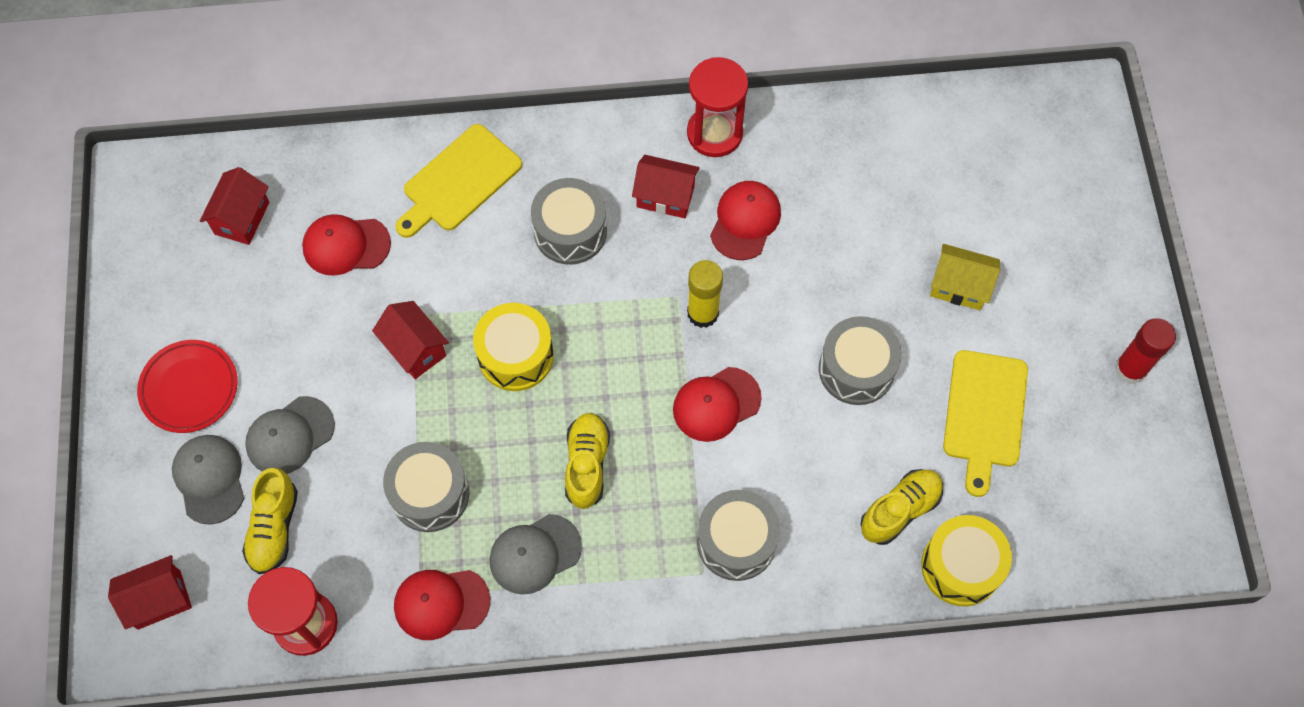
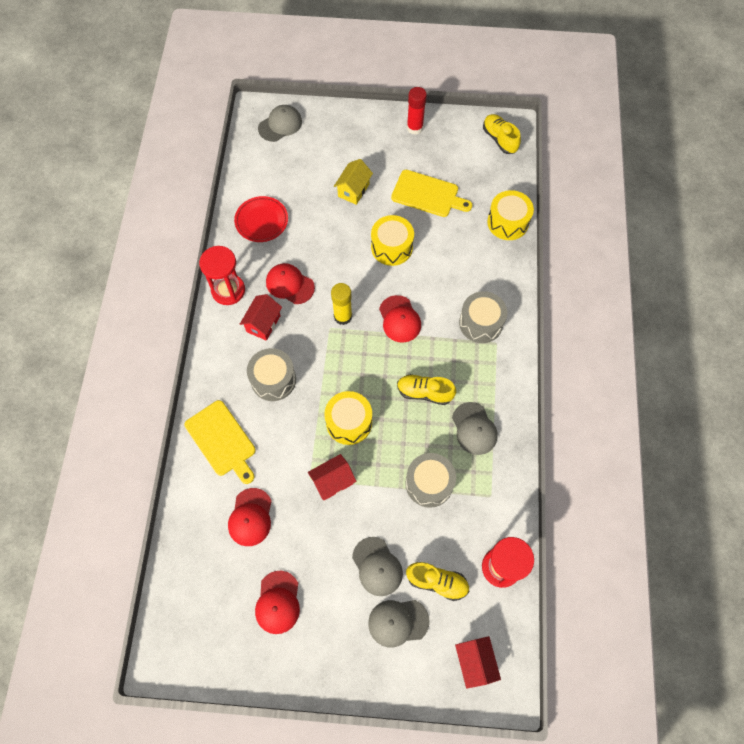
camera: 80 degrees left, 0 degrees up
red plate [137,340,238,433] -> red plate moved to [234,196,288,242]
red house [200,167,269,245] -> none
red cap [394,570,490,640] -> red cap moved to [255,571,300,634]
grey drum [819,316,902,405] -> yellow drum [371,215,414,266]
yellow shoe [860,469,943,545] -> yellow shoe moved to [483,114,521,154]
none -> grey cap [258,105,302,142]

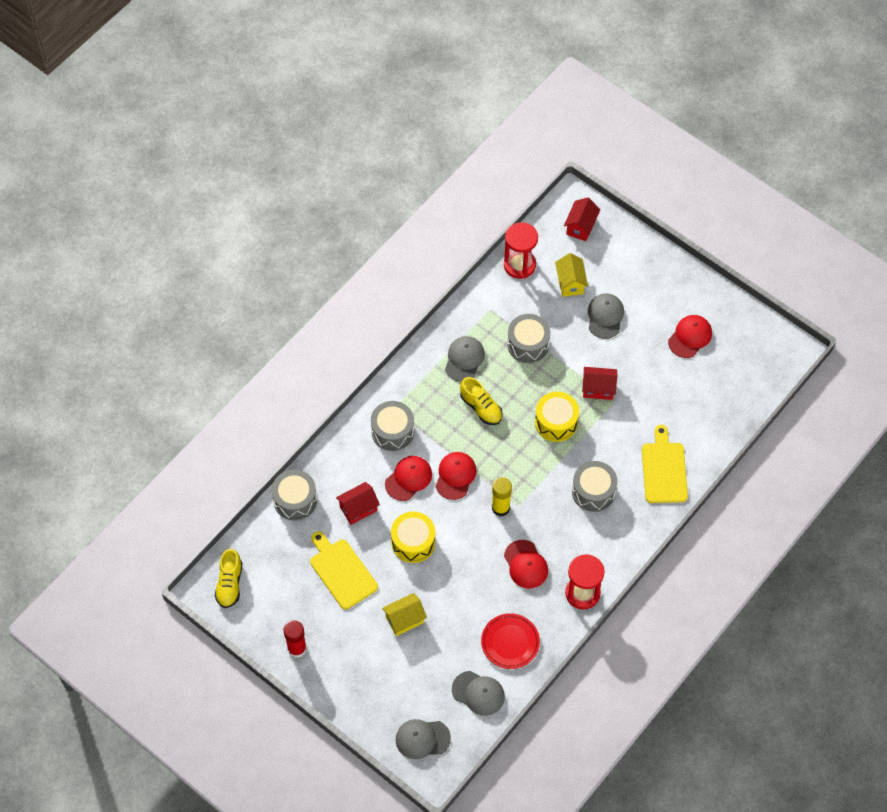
camera: 145 degrees left, 5 degrees down
red cap [228,488,272,546] -> red cap moved to [385,456,432,501]
red house [240,294,282,341] -> red house moved to [336,482,380,525]
grey cap [368,600,429,648] -> grey cap moved to [452,671,505,716]
yellow shoe [406,562,469,601] -> yellow house [555,253,588,297]
yellow drum [487,190,534,240] -> grey drum [272,469,317,521]

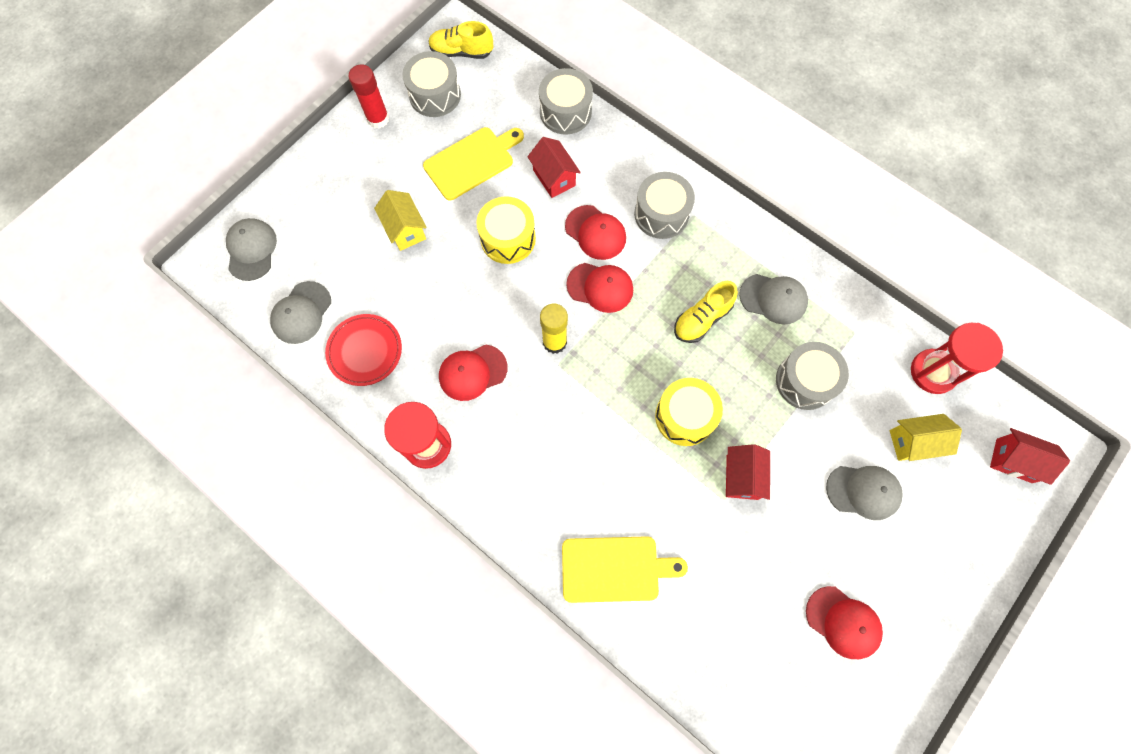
camera: 90 degrees right, 10 degrees up
grey drum [572,461,617,512] -> grey drum moved to [402,51,461,117]

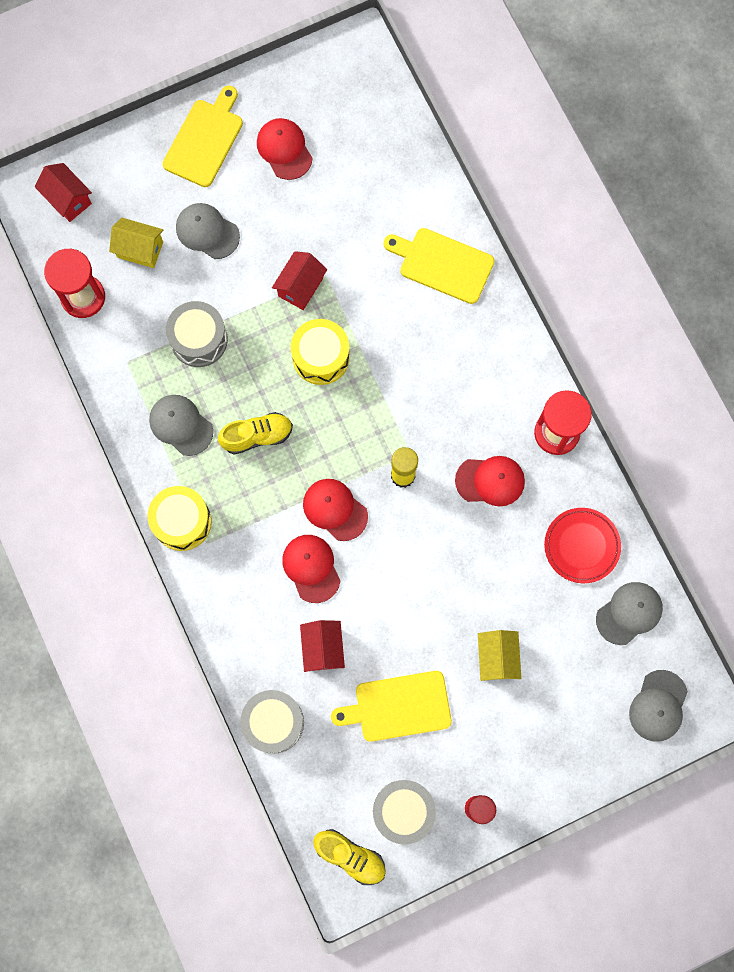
camera: 155 degrees left, 5 degrees up
yellow drum [476,196,536,264] -> yellow drum moved to [148,486,212,551]
grey drum [634,172,695,239] -> none
none -> yellow cutting board [163,86,243,187]

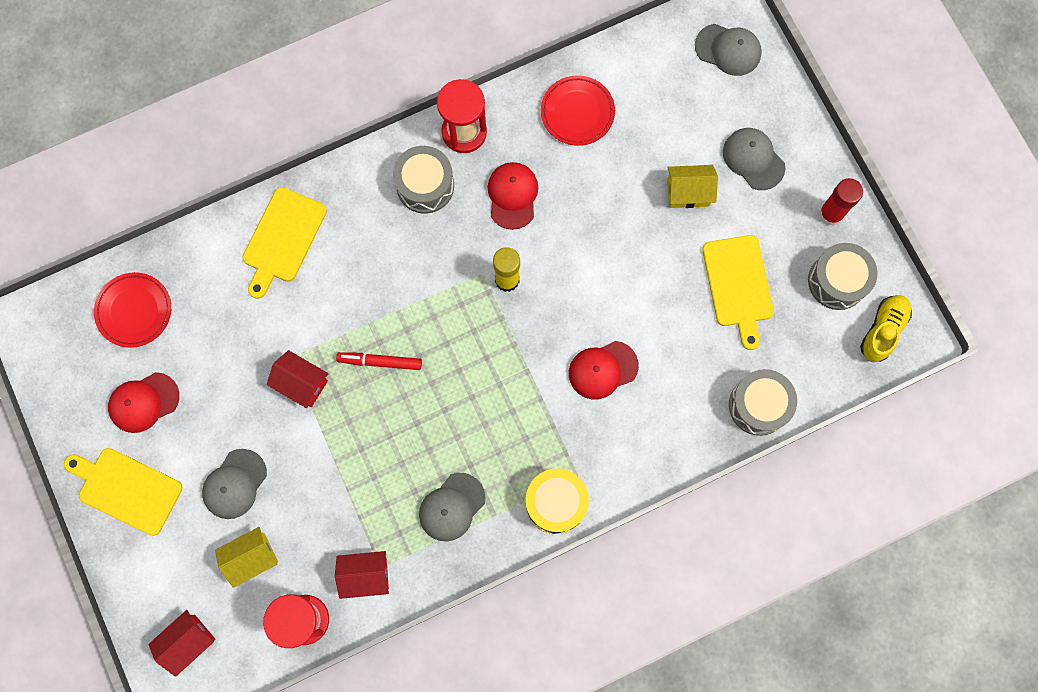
camera: 90 degrees left, 0 degrees up
yellow house [109,218,163,268] -> yellow house turned 45 degrees clockwise [215,527,278,588]
grey drum [166,301,228,367] -> grey drum moved to [393,146,454,214]
yellow shoe [218,412,293,454] -> none
yellow drum [291,319,350,385] -> red marker [336,352,422,370]
red house [300,620,345,672] -> red house moved to [335,551,389,599]
red cap [303,479,368,541] -> none
grey cap [596,582,663,645] -> grey cap moved to [723,128,785,190]
none -> red plate [94,272,171,348]

